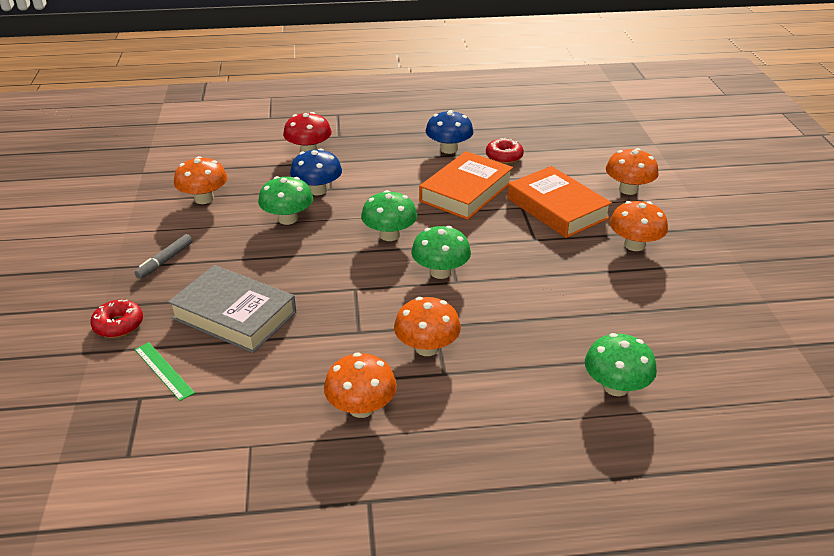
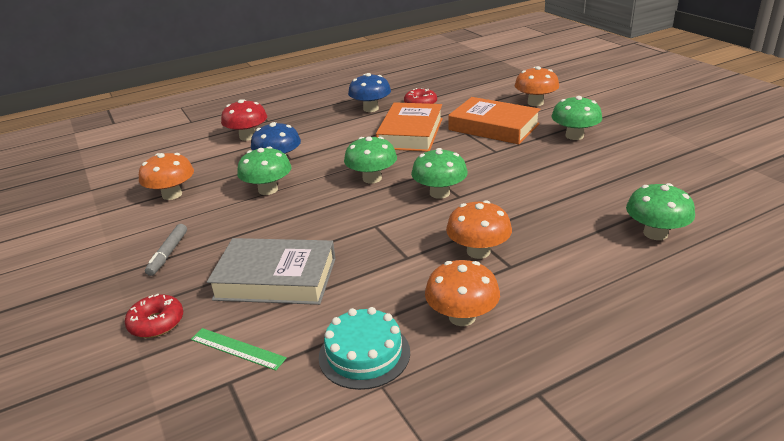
camera: 20 degrees left, 5 degrees down
orange mushroom [610,201,668,251] -> green mushroom [552,96,602,140]
none -> turquoise cake [319,307,410,390]

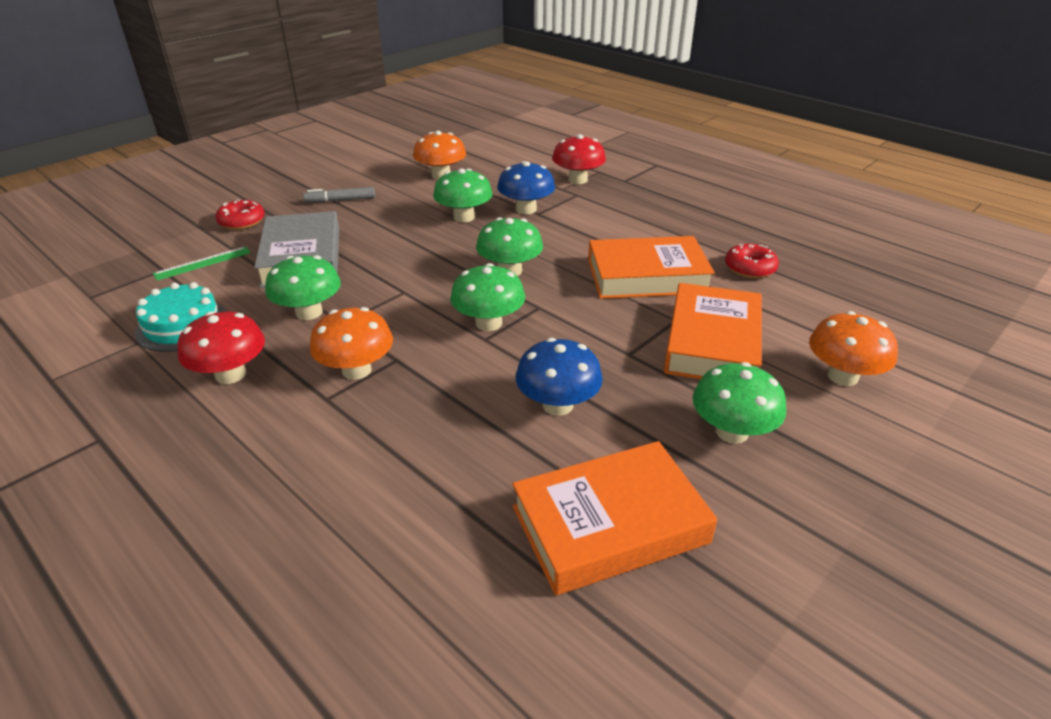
camera: 70 degrees right, 5 degrees up
green ruler [191,328,287,371] -> green ruler turned 45 degrees clockwise [153,246,251,281]
blue mushroom [348,73,391,112] -> blue mushroom moved to [516,338,603,416]
orange mushroom [425,260,500,326] -> red mushroom [177,311,265,384]
green mushroom [626,183,695,240] -> green mushroom moved to [265,255,341,320]
none -> orange book [512,441,717,596]

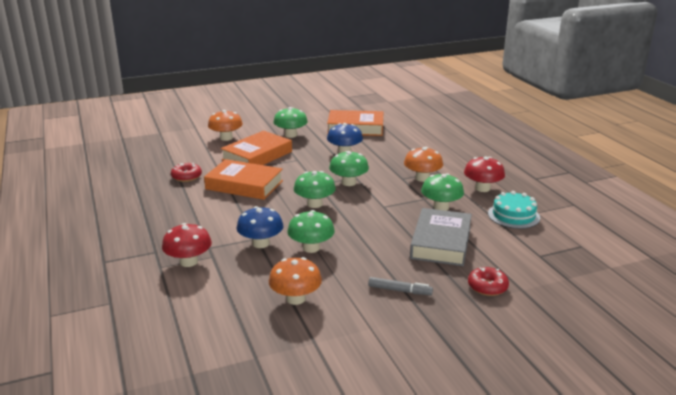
camera: 155 degrees left, 10 degrees down
green ruler [153,246,251,281] -> none

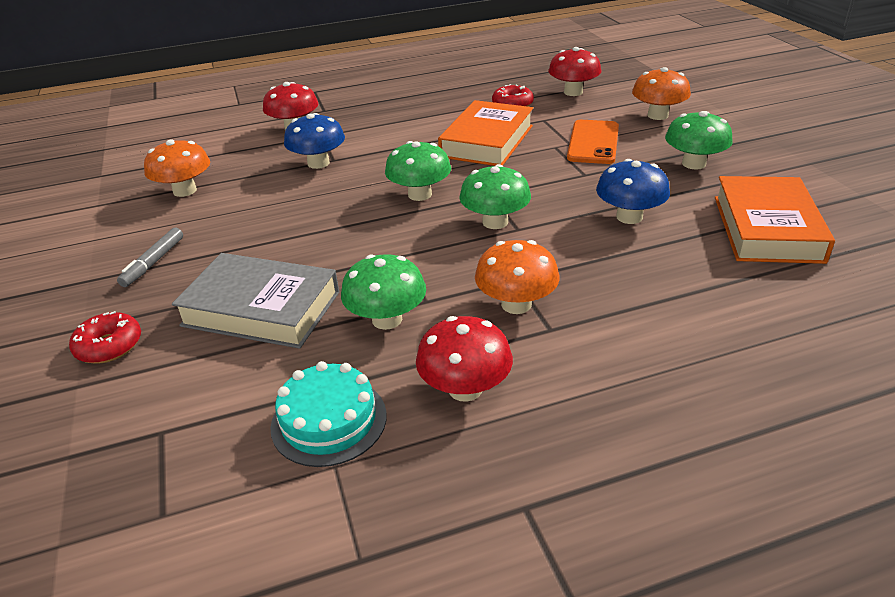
camera: 95 degrees right, 10 degrees up
orange book [221,131,292,165] -> orange phone [567,120,619,164]
green mushroom [287,210,335,253] -> none
none -> red mushroom [548,47,601,96]

